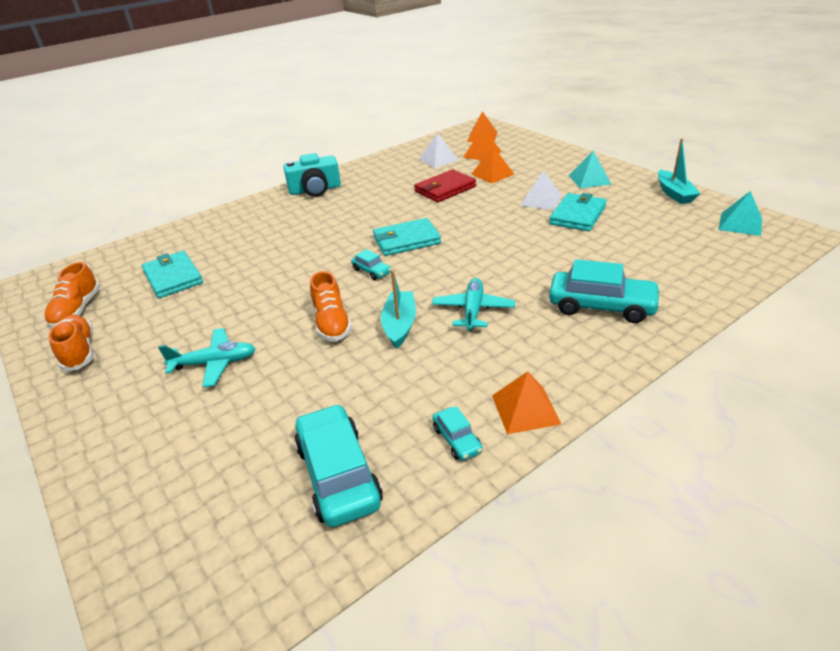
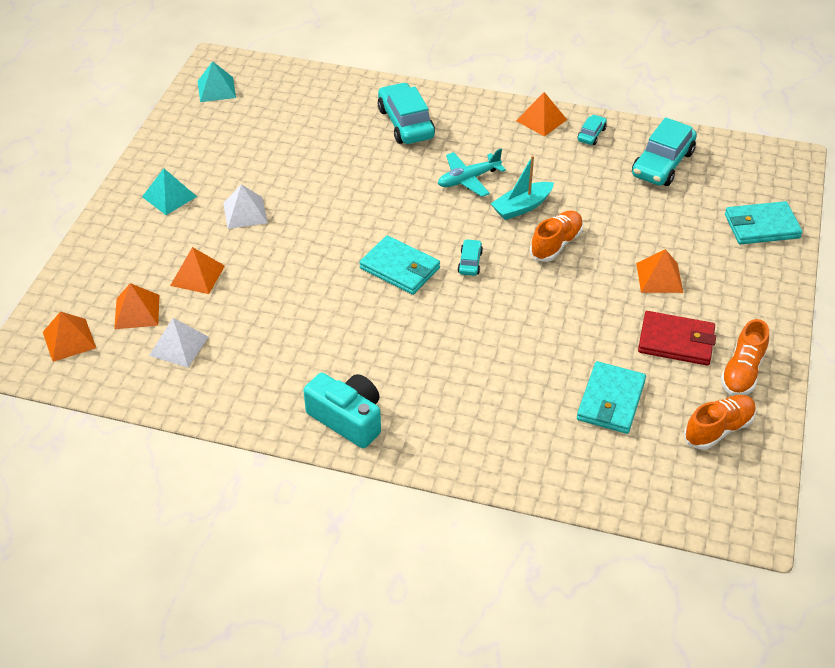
camera: 130 degrees left, 10 degrees up
turquoise plane [158,328,256,387] -> orange pyramid [636,249,683,293]
red wallet [414,169,476,202] -> red wallet moved to [638,311,716,365]
turquoise wallet [549,193,607,231] -> turquoise wallet moved to [725,201,803,244]
turquoise boat [658,139,701,204] -> none

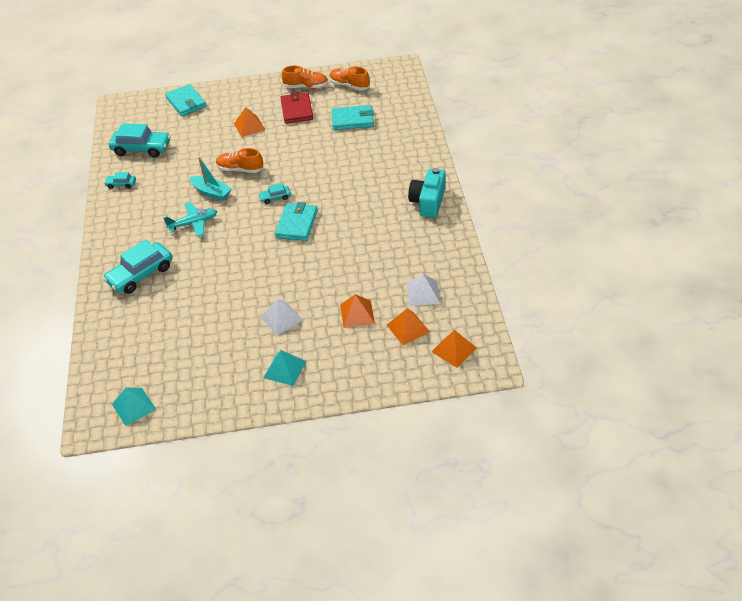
camera: 110 degrees left, 0 degrees up
turquoise plane [438,149,506,197] -> turquoise plane turned 60 degrees counterclockwise [164,202,217,237]
orange pyramid [516,92,567,137] -> none

